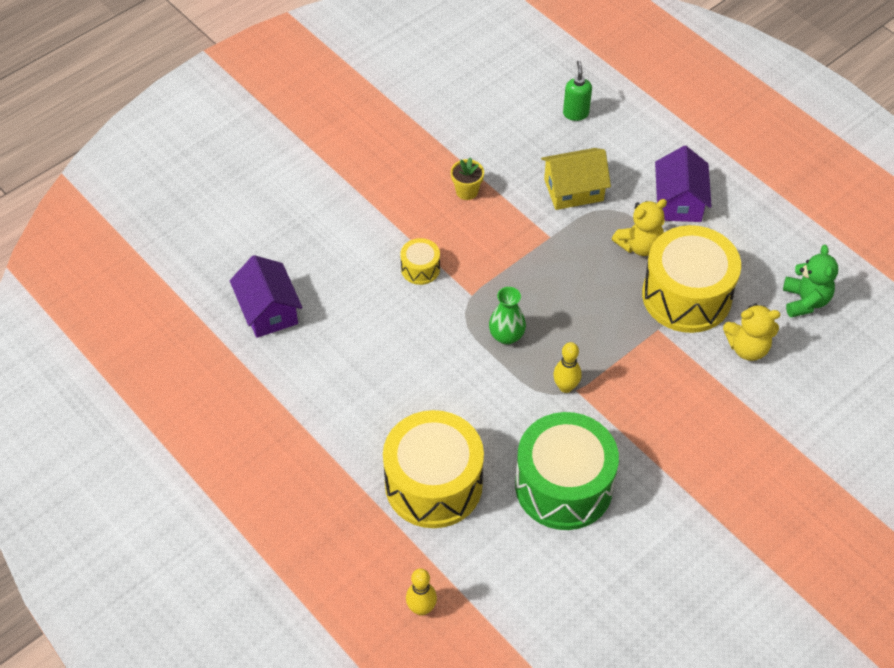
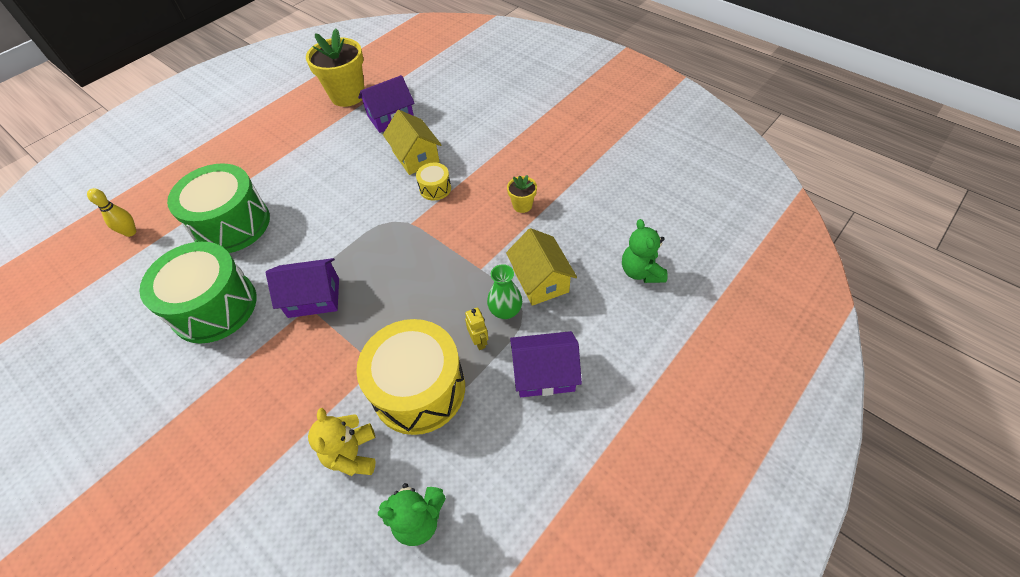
camera: 85 degrees right, 0 degrees up
yellow drum [383,410,484,528] -> green drum [167,163,270,253]
green vase [489,287,526,345] -> green vase moved to [487,264,522,319]
yellow bowling pin [553,342,582,393] -> purple house [266,258,339,318]
green soap dispenser [563,60,592,121] -> green teddy bear [622,219,668,283]
yellow teddy bear [612,199,667,256] -> yellow robot [465,307,488,350]
none -> yellow flower pot [306,28,365,107]
none -> yellow house [383,110,442,175]

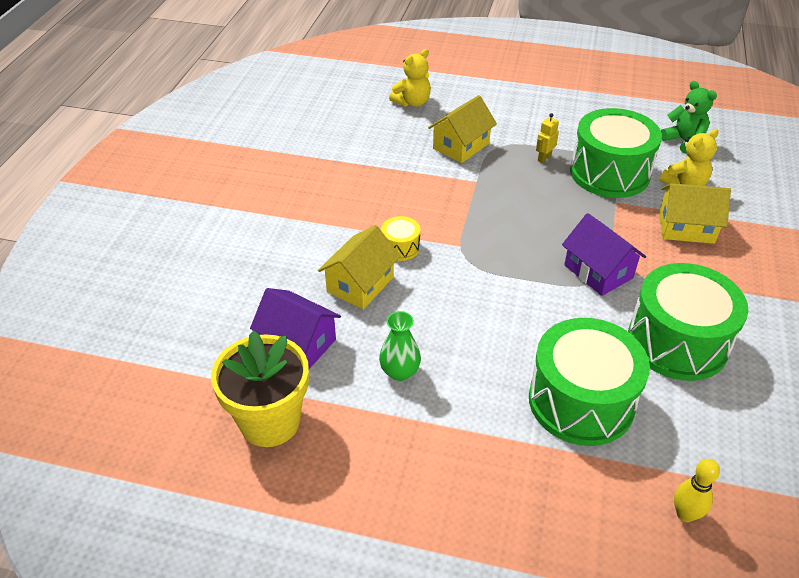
camera: 120 degrees left, 10 degrees down
yellow drum [356,319,465,435] -> green drum [570,108,662,198]
green vase [487,264,522,319] -> green vase moved to [379,311,421,381]
yellow flower pot [507,175,537,213] -> none
purple house [510,331,582,397] -> none
green teddy bear [622,219,668,283] -> yellow teddy bear [389,49,431,107]
none -> yellow house [659,183,731,244]

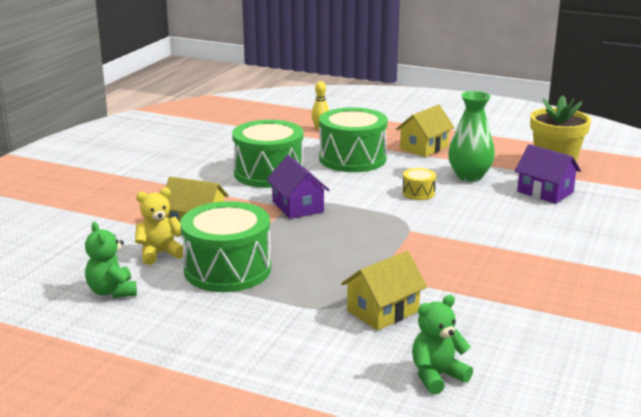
camera: 170 degrees left, 20 degrees down
yellow house [318,225,401,309] -> yellow house moved to [396,104,455,157]
green vase [379,311,421,381] -> green vase [448,91,495,182], size x1.61
yellow drum [381,216,420,261] -> yellow drum moved to [402,168,436,200]
yellow teddy bear [389,49,431,107] -> green teddy bear [412,295,473,395]
yellow robot [536,113,559,163] -> none

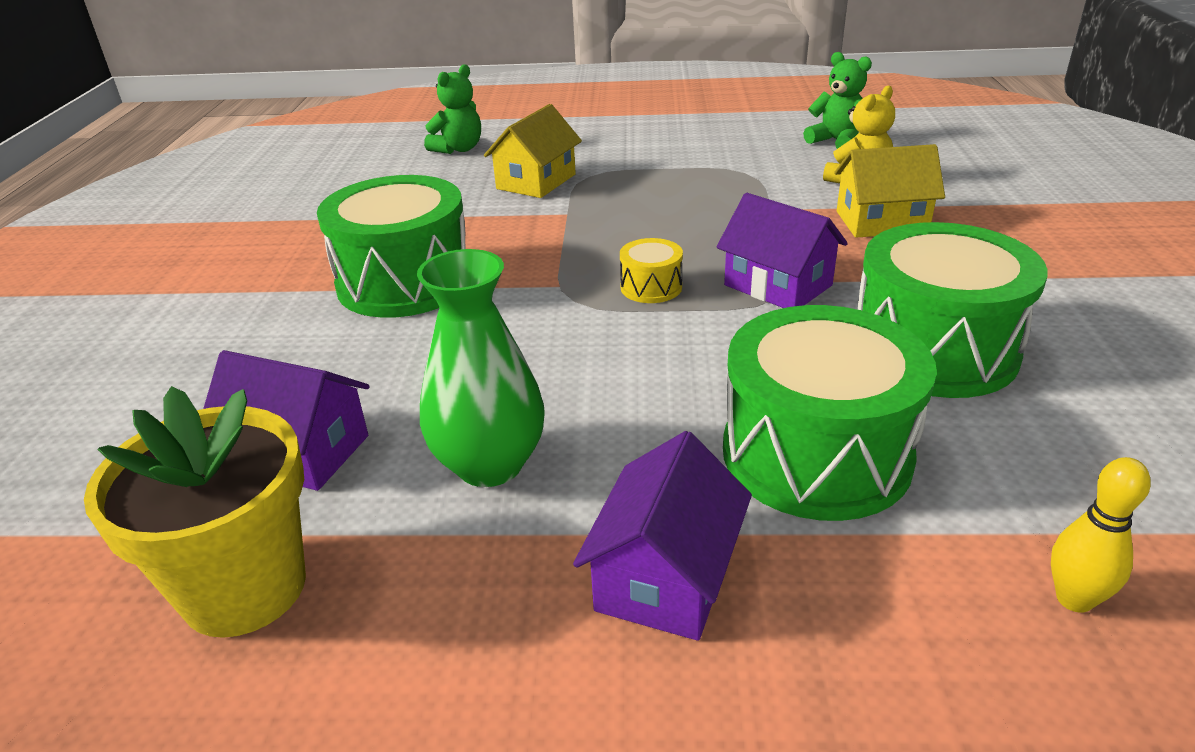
camera: 160 degrees right, 10 degrees up
green drum [180,201,271,292] -> green drum moved to [317,175,465,318]
yellow house [396,104,455,157] -> purple house [573,431,752,641]
yellow drum [402,168,436,200] -> yellow drum moved to [620,238,683,303]

